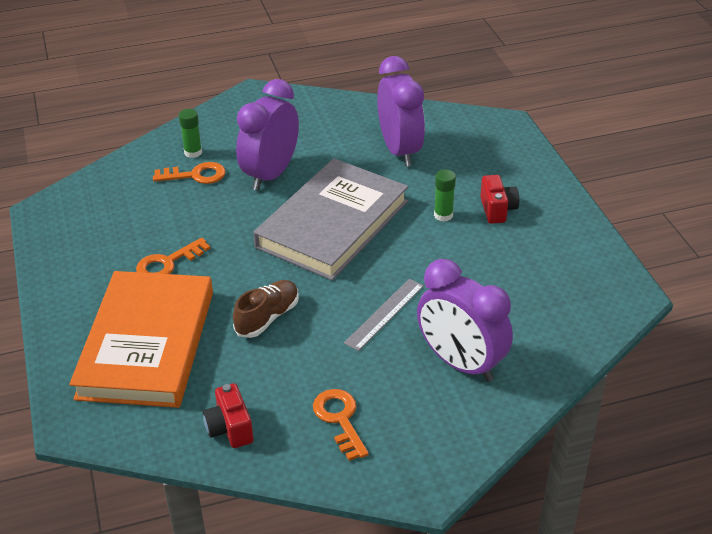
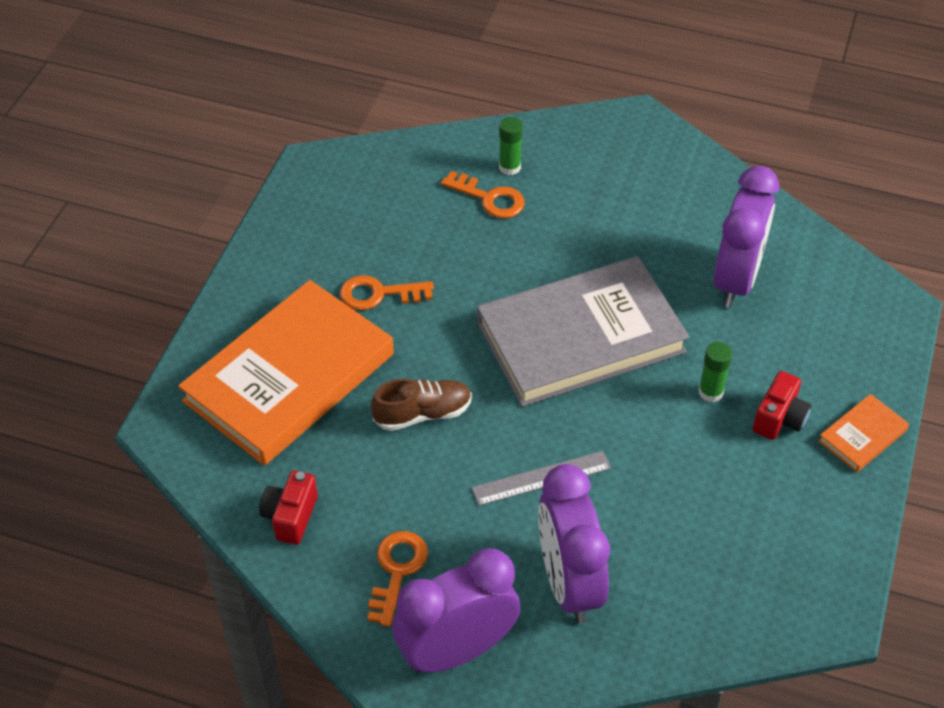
camera: 35 degrees right, 10 degrees up
purple clock [236,79,299,191] -> purple clock moved to [392,548,520,673]
none -> orange book [818,394,909,472]

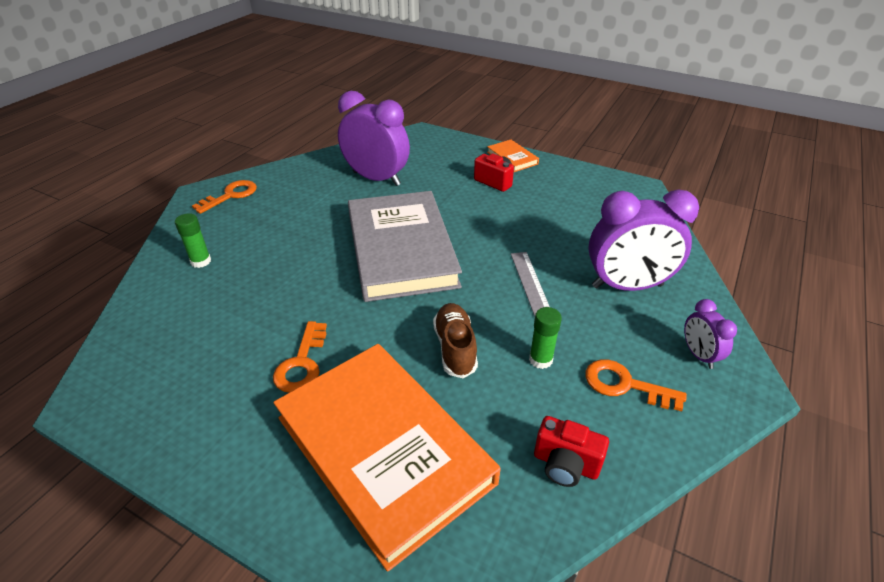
camera: 80 degrees left, 10 degrees down
purple clock [392,548,520,673] -> purple clock [684,299,737,369], size x0.49
orange key [441,171,525,219] -> orange key moved to [192,180,257,214]
green glue stick [698,342,732,402] -> green glue stick moved to [529,307,562,369]

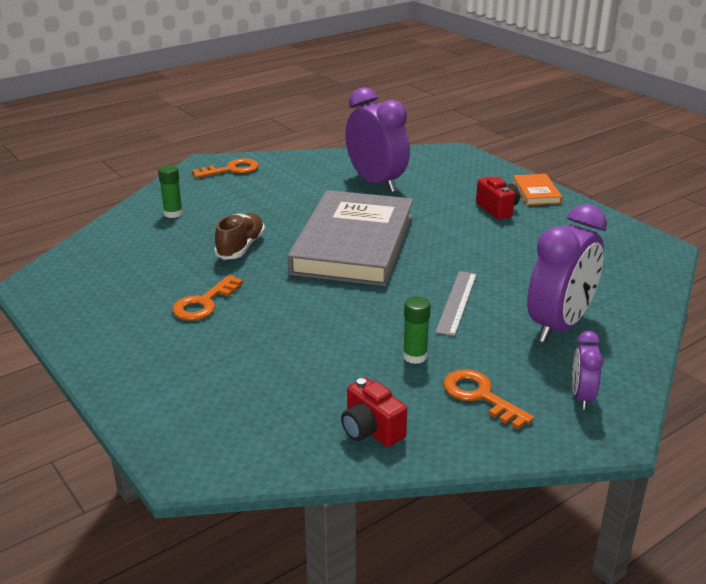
camera: 25 degrees right, 10 degrees down
orange book [273,344,501,572] -> none
brown shoe [433,303,478,378] -> brown shoe moved to [214,213,265,260]
purple clock [588,189,699,291] -> purple clock turned 75 degrees counterclockwise [527,204,607,343]

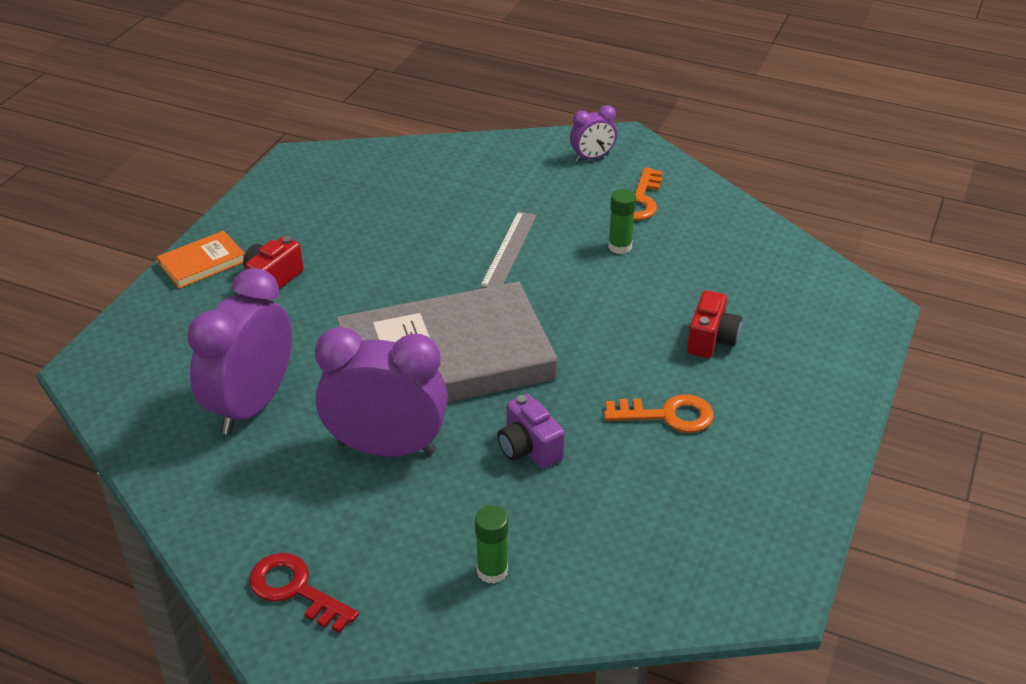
camera: 120 degrees left, 10 degrees up
orange key [192,158,259,178] -> red key [249,553,359,633]
brown shoe [214,213,265,260] -> purple camera [497,394,565,469]
red camera [341,378,407,447] -> red camera moved to [687,290,742,358]
grey ruler [435,271,477,336] -> grey ruler turned 60 degrees counterclockwise [480,211,537,288]
purple clock [527,204,607,343] -> purple clock moved to [315,327,448,457]

